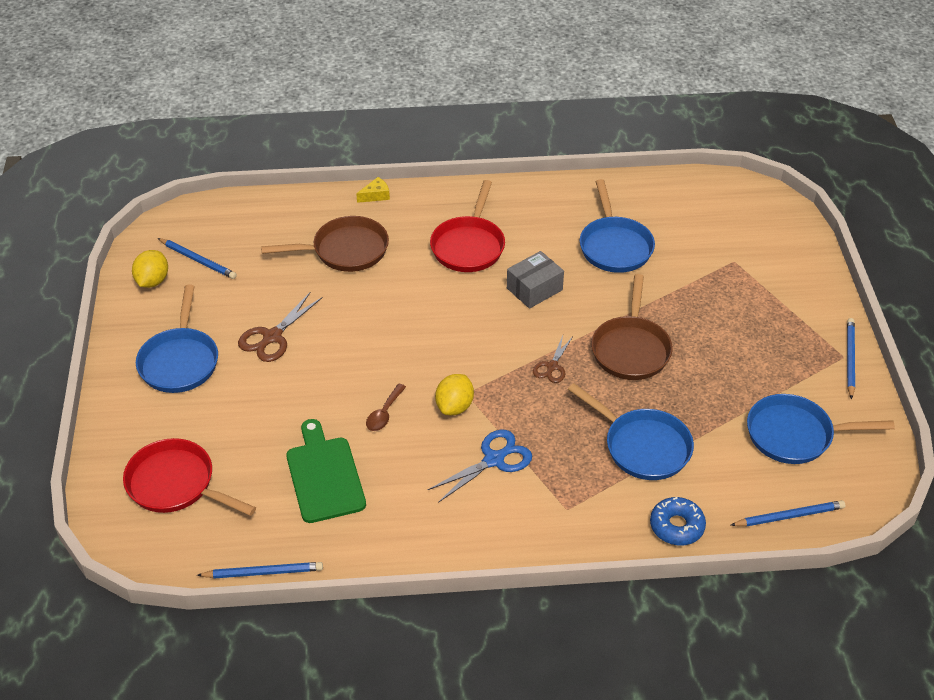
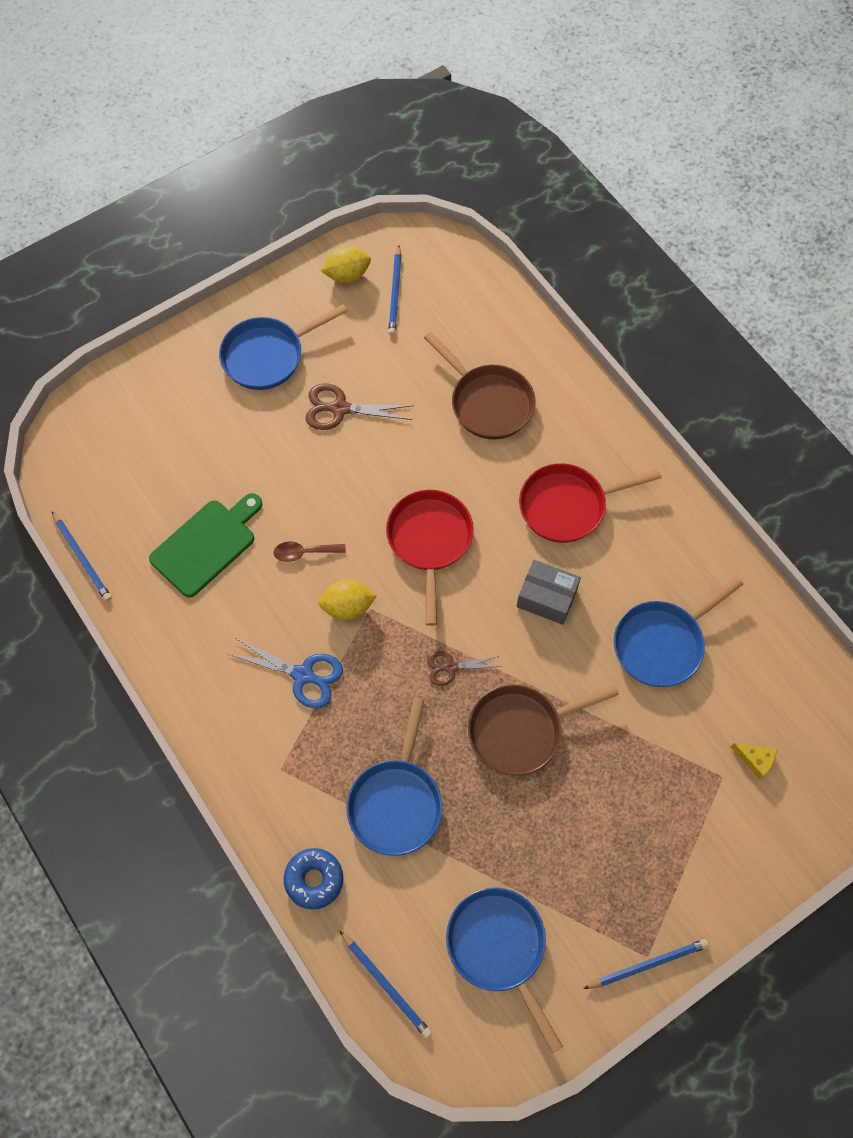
camera: 60 degrees right, 20 degrees up
red pan [123,438,256,516] -> red pan moved to [386,490,474,626]
yellow cheese [356,177,390,203] -> yellow cheese moved to [731,743,777,780]

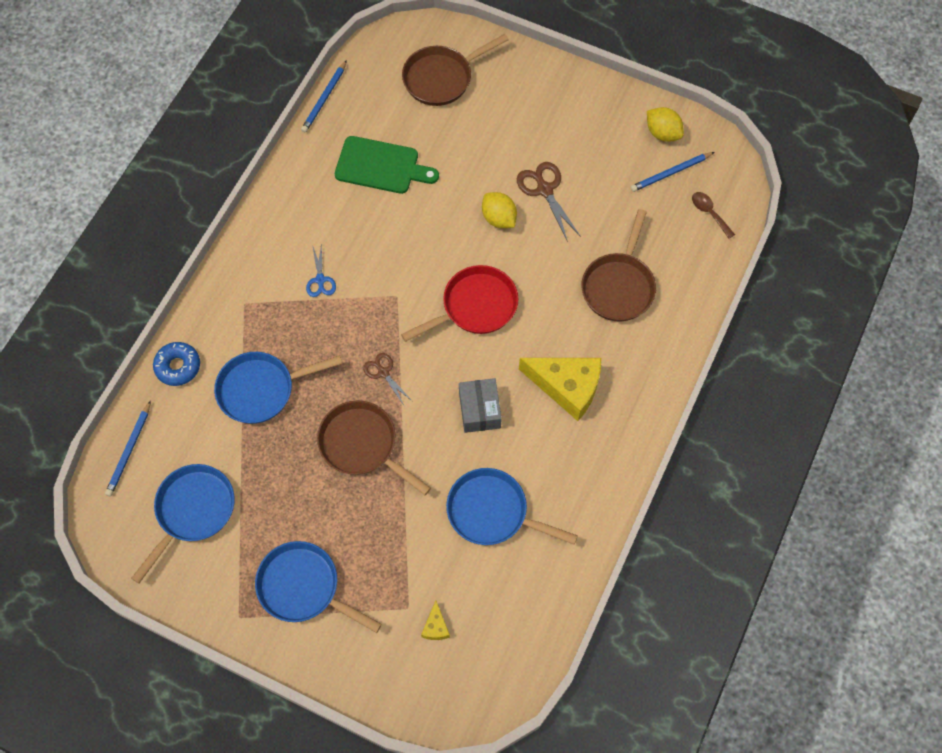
camera: 60 degrees right, 0 degrees up
blue pan [219,304,348,390] -> blue pan moved to [255,541,382,633]
blue scissors [228,638,343,708] -> blue scissors [306,242,336,297], size x0.64
brown spoon [273,542,346,562] -> brown spoon moved to [692,192,735,239]
yellow lemon [318,580,377,620] -> yellow lemon moved to [482,192,517,228]
red pan [519,463,662,543] -> yellow cheese [519,358,601,421]
blue pencil [583,939,709,989] -> none
none -> brown pan [402,34,509,106]

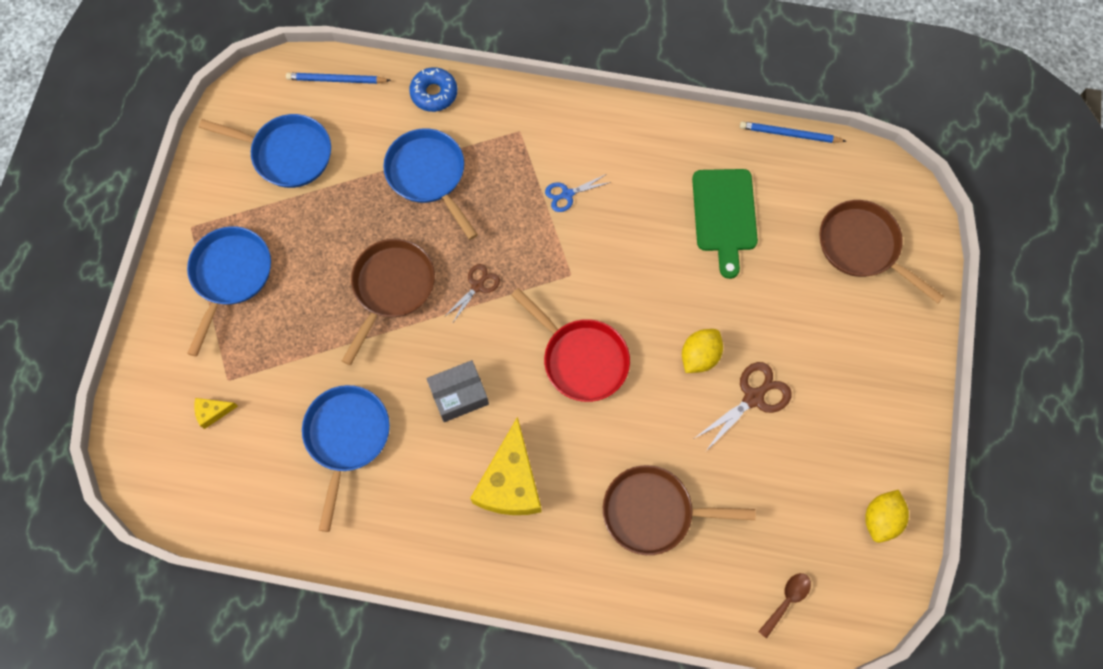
camera: 75 degrees right, 5 degrees up
blue pencil [631,152,714,192] -> none

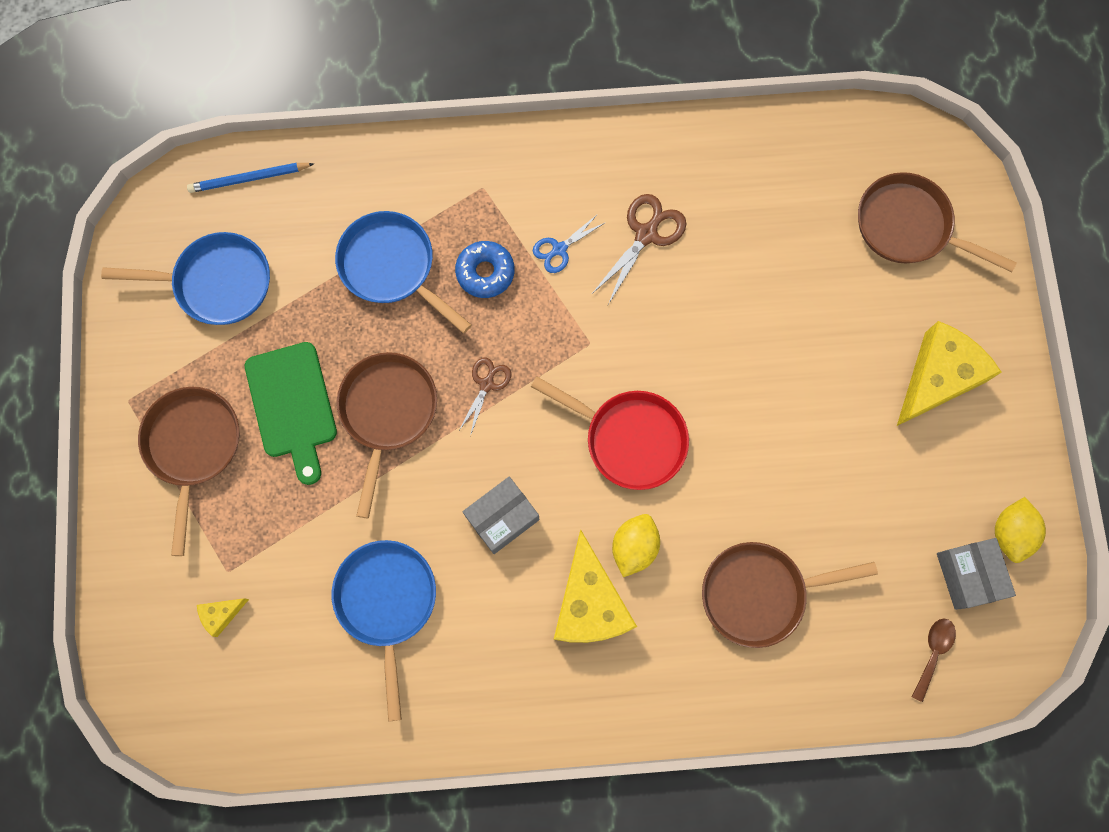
camera: 15 degrees left, 5 degrees up
blue pan [187,226,271,357] -> brown pan [138,387,239,556]
blue donut [409,67,457,112] -> blue donut moved to [455,241,515,298]
yellow lemon [682,329,723,373] -> yellow lemon moved to [612,514,660,577]
green cutting board [692,169,758,279] -> green cutting board moved to [245,342,337,485]
brown scissors [695,362,792,451] -> brown scissors moved to [592,194,686,304]
blue pencil [740,121,847,143] -> none
none -> yellow cheese [897,321,1002,426]
none -> grey box [937,538,1016,610]

